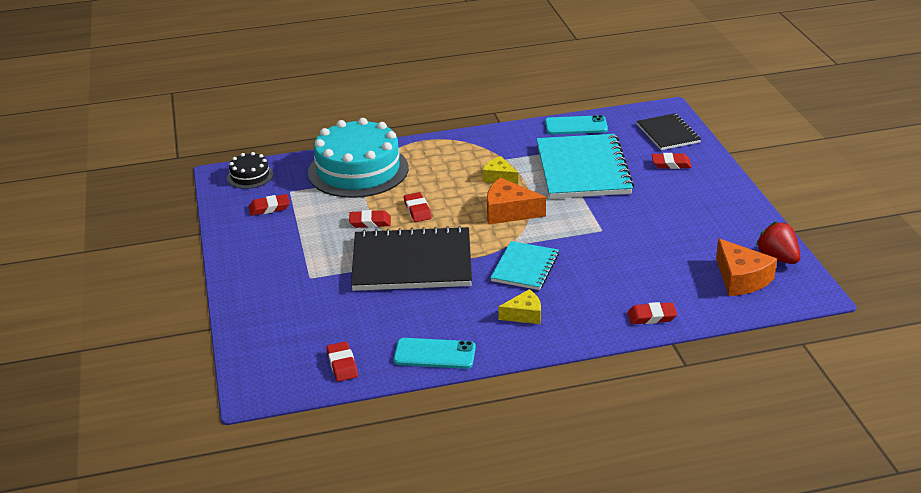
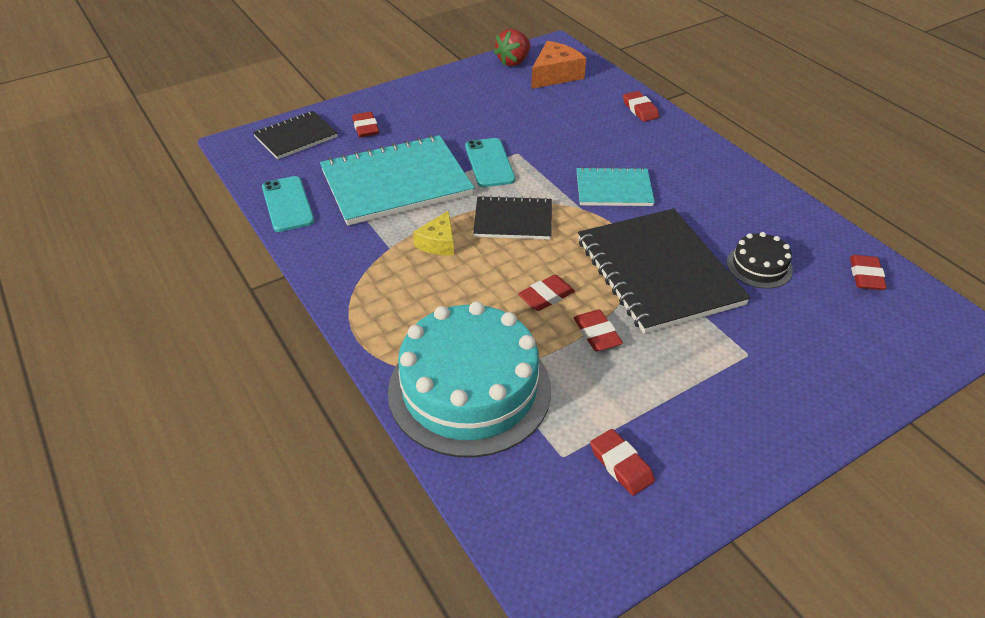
camera: 110 degrees left, 10 degrees up
black cake [227,152,273,189] -> black cake moved to [727,232,793,289]
red eraser [326,341,358,382] -> red eraser turned 45 degrees counterclockwise [850,255,887,290]
turquoise phone [394,338,476,369] -> turquoise phone moved to [465,138,515,187]
orange cheese [487,178,546,224] -> black notebook [473,195,552,240]
yellow cheese [498,289,541,324] -> none

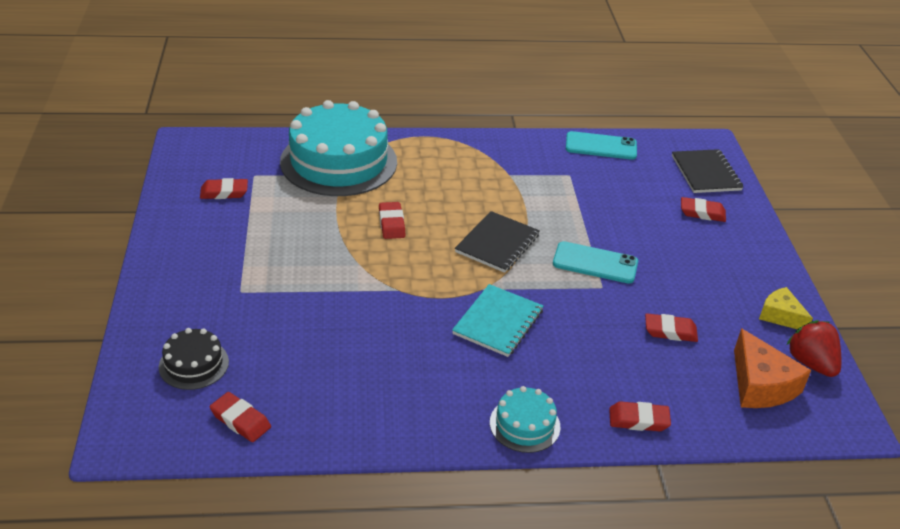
camera: 115 degrees right, 5 degrees down
turquoise notebook [320,135,474,226] -> none
yellow cheese [413,210,454,255] -> yellow cheese moved to [759,287,813,329]
red eraser [574,310,623,352] -> red eraser moved to [645,313,698,342]
black notebook [578,208,751,334] -> none
black cake [727,232,793,289] -> black cake moved to [159,328,229,390]
none -> turquoise cake [490,386,560,453]

